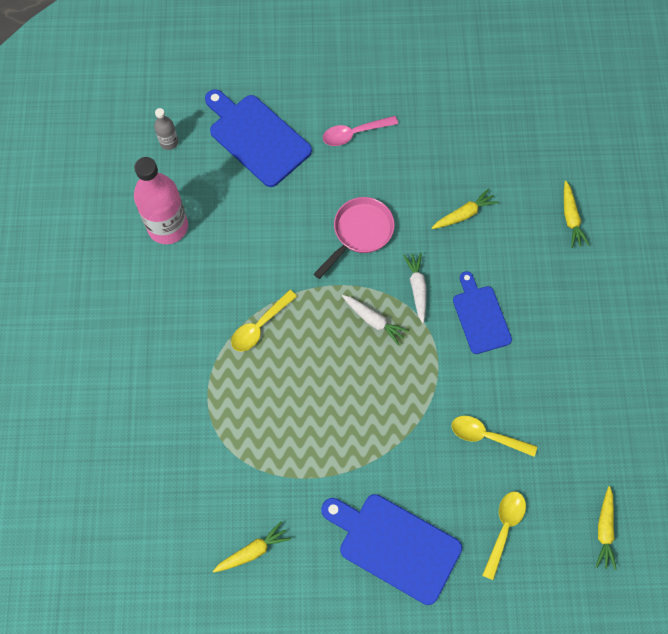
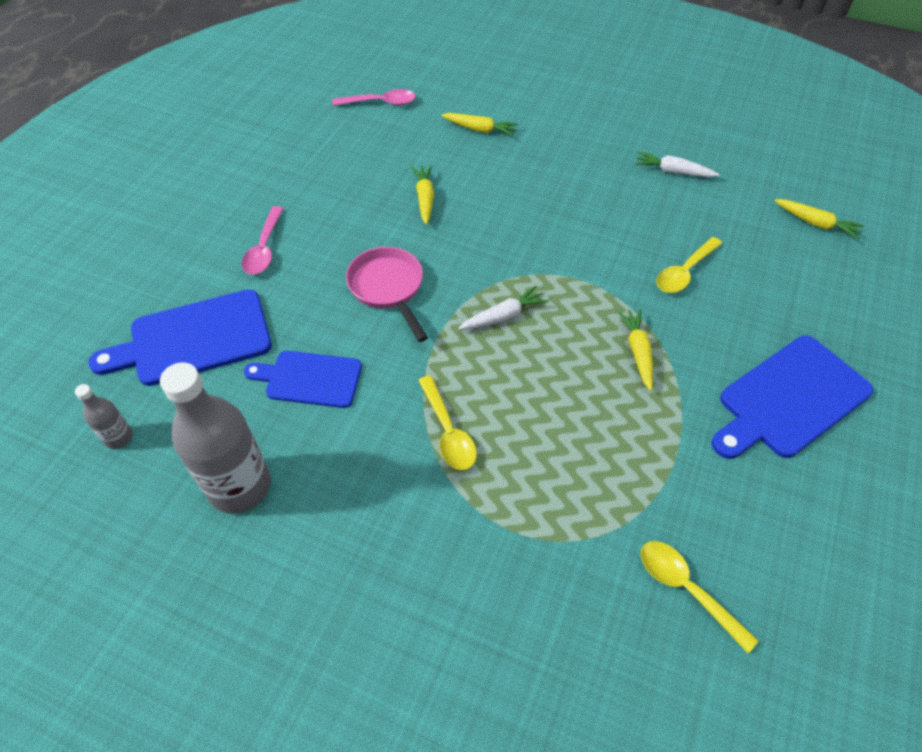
camera: 65 degrees left, 15 degrees down
pink bottle [134,157,188,244] -> grey bottle [160,362,271,514]
yellow carrot [213,521,291,572] -> yellow carrot moved to [617,309,653,391]
white carrot [403,252,427,324] -> white carrot moved to [635,152,720,177]
blue cutting board [453,271,512,354] -> blue cutting board moved to [244,351,362,408]
yellow spoon [482,491,526,580] -> yellow spoon moved to [641,541,759,653]
none -> pink spoon [332,89,416,106]

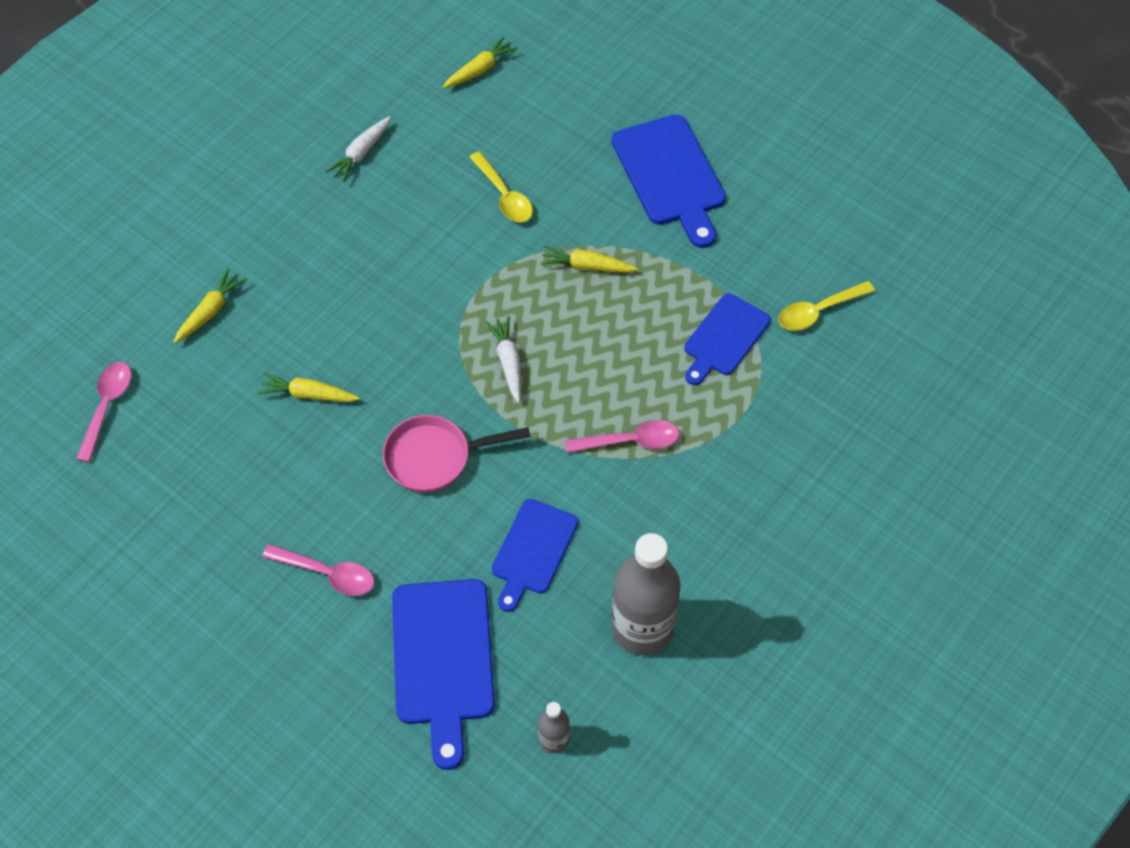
camera: 75 degrees left, 5 degrees up
yellow spoon [418,375,477,470] -> pink spoon [565,420,679,453]
none -> blue cutting board [684,293,771,385]

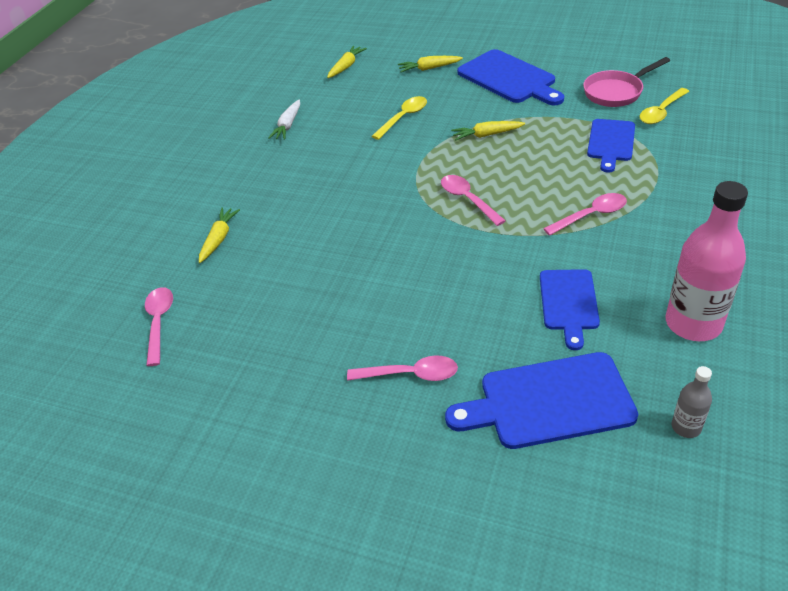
camera: 15 degrees left, 15 degrees down
yellow carrot [258,373,360,402] -> yellow carrot moved to [398,56,463,72]
pink pan [383,415,530,493] -> pink pan moved to [583,57,670,107]
blue cutting board [392,579,495,770] -> blue cutting board turned 105 degrees clockwise [445,352,638,449]
yellow spoon [469,151,533,222] -> yellow spoon turned 90 degrees counterclockwise [372,96,427,140]
white carrot [485,316,521,403] -> pink spoon [441,175,506,226]
grey bottle [611,533,681,655] -> pink bottle [666,181,748,341]

